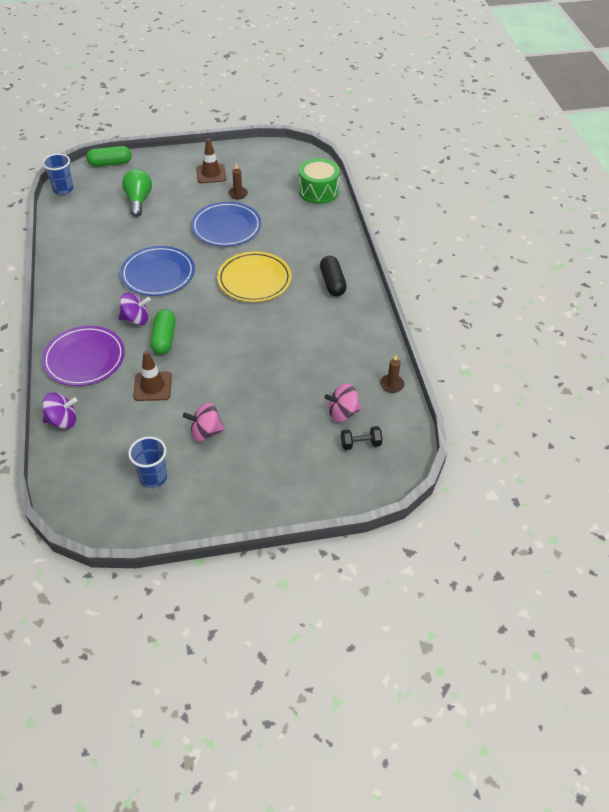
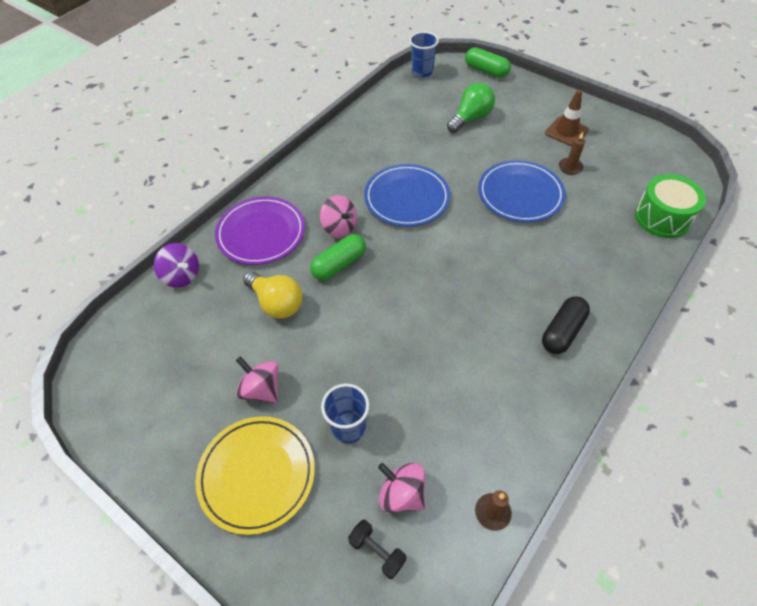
camera: 50 degrees right, 5 degrees up
purple spinning top [118,293,151,325] -> pink spinning top [320,195,357,238]
blue cup [128,437,167,488] -> blue cup moved to [321,384,370,444]
brown traffic cone [133,351,172,401] -> yellow light bulb [243,272,303,319]
yellow plate [217,251,292,302] -> yellow plate moved to [195,416,315,535]

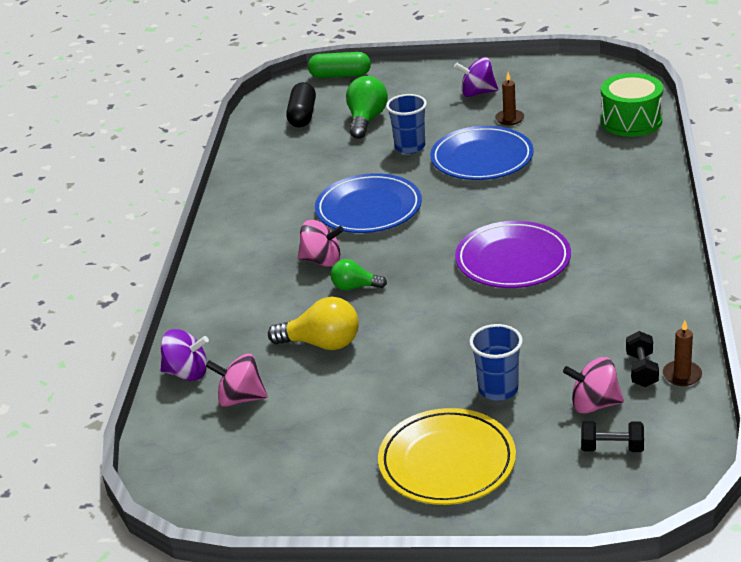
camera: 30 degrees left, 20 degrees down
purple plate [215,197,305,265] -> purple plate moved to [455,221,571,288]
pink spinning top [236,356,278,403] -> pink spinning top moved to [206,354,268,407]
green capsule [310,234,366,280] -> green light bulb [330,259,387,290]
blue cup [409,32,439,78] -> blue cup moved to [386,94,427,154]
black capsule [542,296,590,354] -> black capsule moved to [286,82,316,127]
brown traffic cone [545,90,589,146] -> purple spinning top [454,57,498,97]
none -> black dumbbell [626,331,659,387]

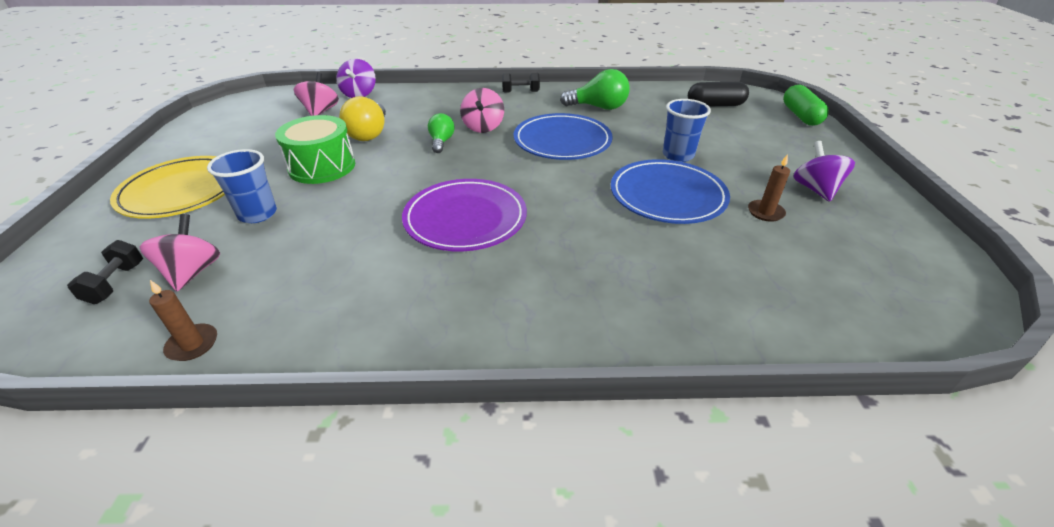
camera: 80 degrees right, 5 degrees up
green light bulb [346,76,388,139] -> green light bulb moved to [560,69,630,110]
green drum [601,73,663,137] -> green drum moved to [275,115,355,184]
black dumbbell [626,331,659,387] -> black dumbbell moved to [502,73,540,93]

